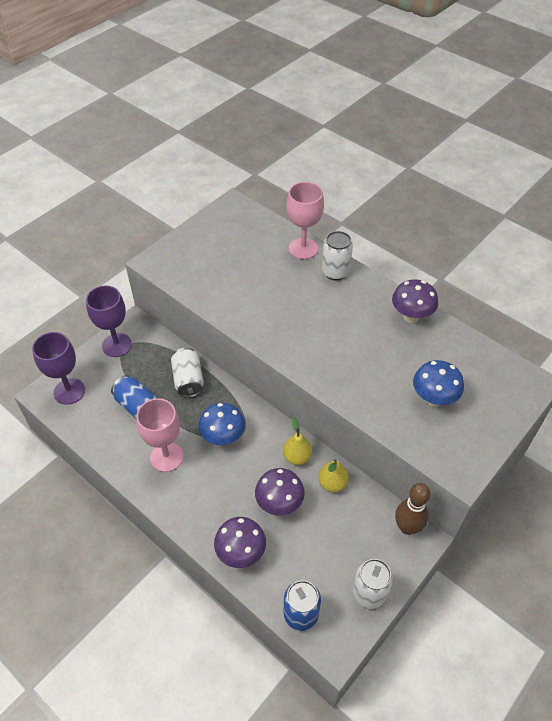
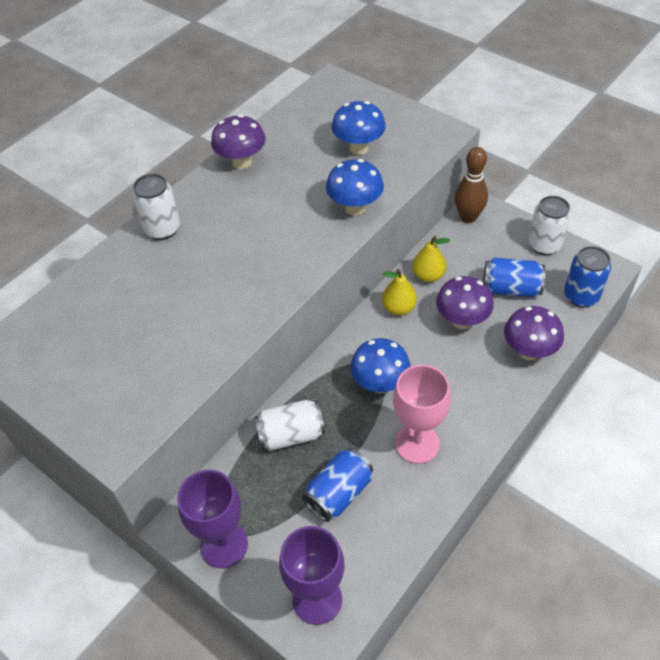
camera: 90 degrees left, 0 degrees up
pink goblet [287,182,324,259] -> none
none -> blue mushroom [326,159,384,216]
none -> blue can [483,257,545,297]

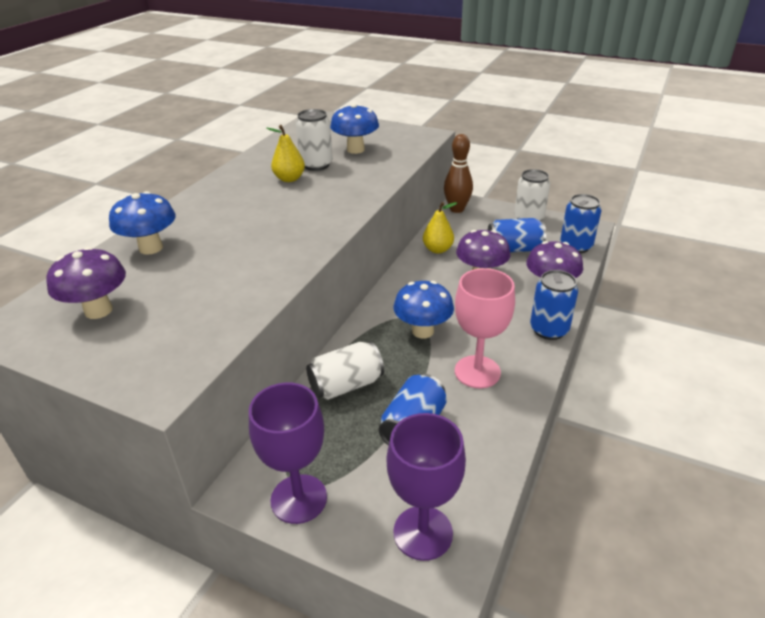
camera: 15 degrees left, 15 degrees down
white can [132,174,180,240] -> white can moved to [296,109,333,171]
purple mushroom [211,114,265,169] -> purple mushroom moved to [46,247,126,319]
blue mushroom [326,159,384,216] -> blue mushroom moved to [109,191,176,255]
yellow pear [382,269,417,315] -> yellow pear moved to [266,125,305,182]
none -> blue can [530,270,578,340]

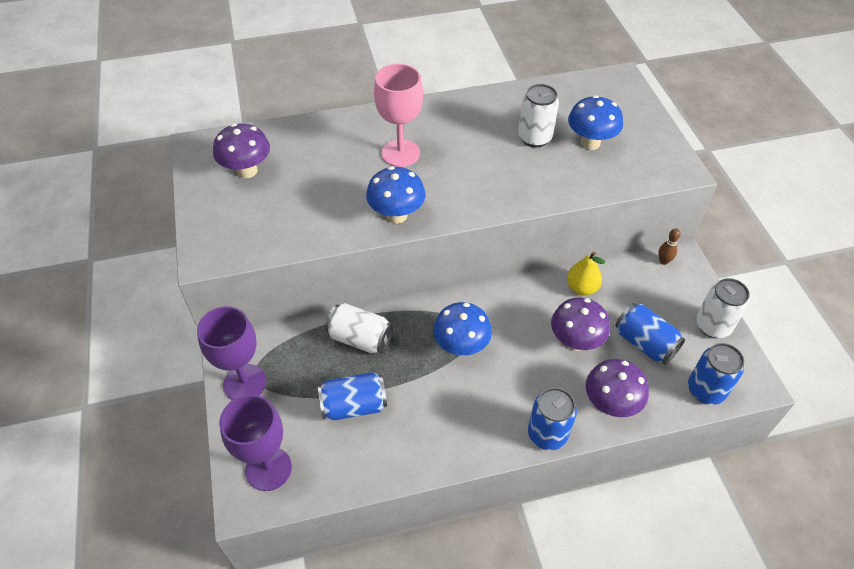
camera: 50 degrees right, 15 degrees up
blue mushroom [109,191,176,255] -> blue mushroom moved to [366,166,426,224]
yellow pear [266,125,305,182] -> none
brown bowling pin [444,134,473,213] -> brown bowling pin [658,228,681,265], size x0.52
pink goblet [455,268,515,388] -> pink goblet moved to [374,64,423,167]

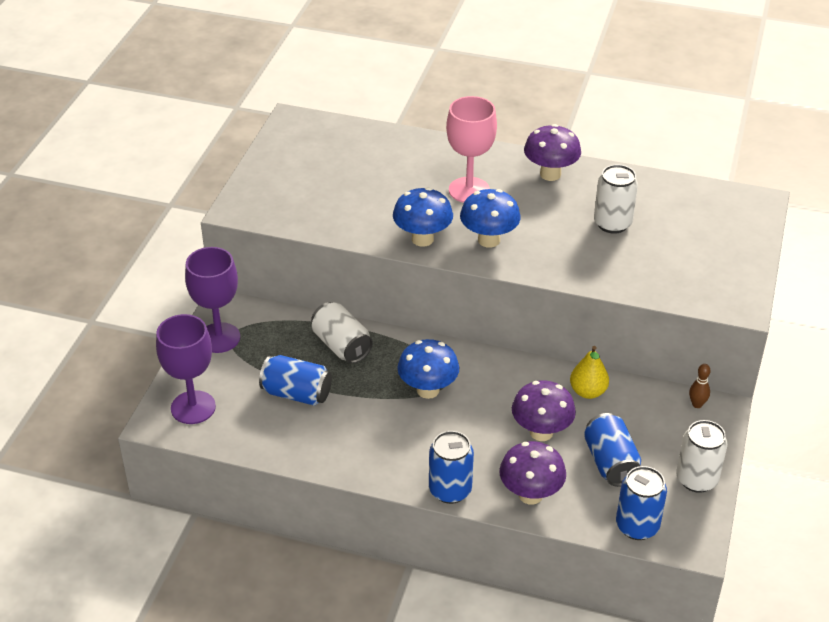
camera: 30 degrees right, 10 degrees down
purple mushroom [213,124,270,178] -> purple mushroom moved to [524,124,581,181]
blue mushroom [568,95,623,150] -> blue mushroom moved to [460,189,521,248]

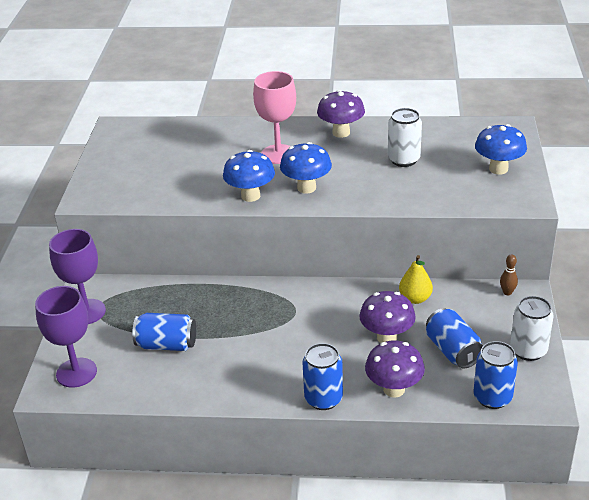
camera: 10 degrees left, 5 degrees down
white can [311,302,373,363] -> none
blue mushroom [397,339,459,399] -> blue mushroom moved to [475,124,527,175]

